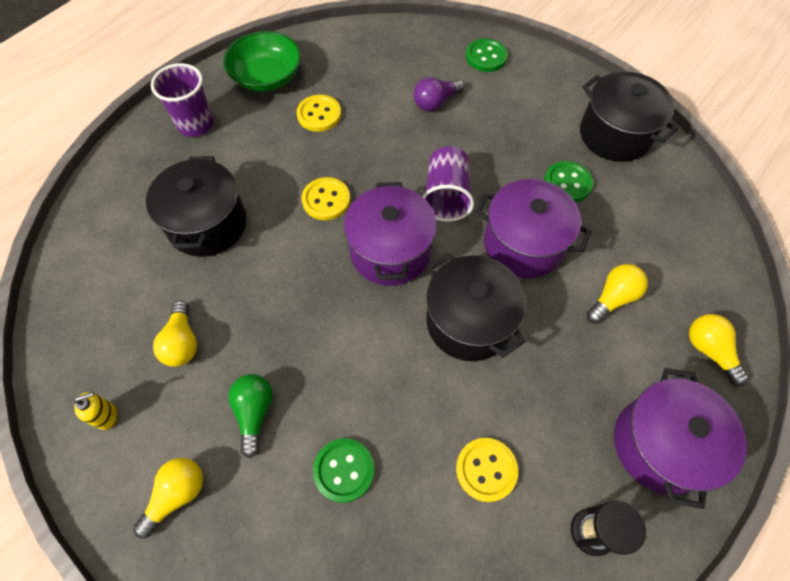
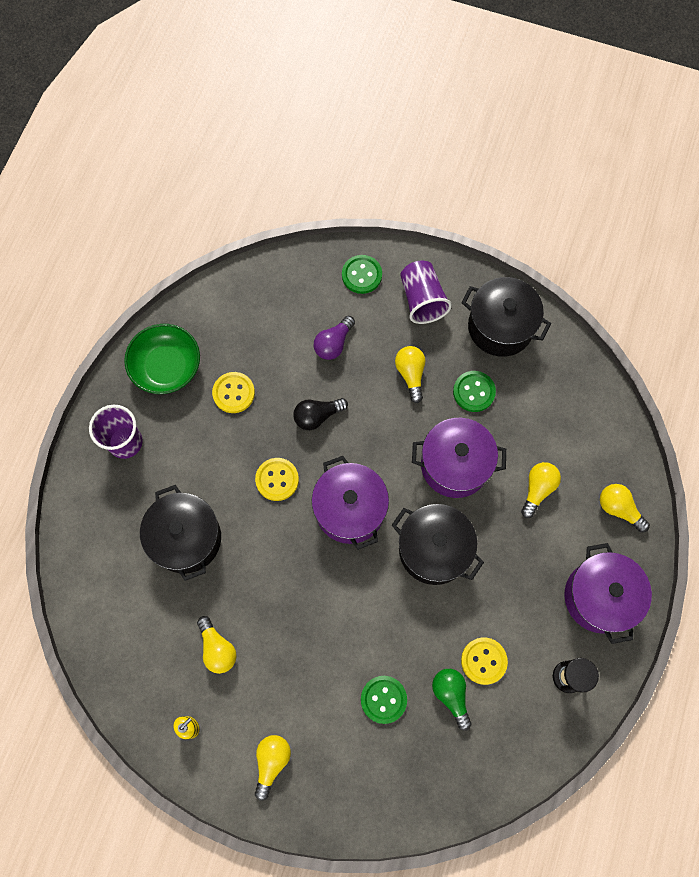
camera: 20 degrees left, 10 degrees up
green light bulb [228,374,273,458] -> green light bulb moved to [432,669,471,731]
purple cup [422,146,474,222] -> purple cup moved to [401,260,452,324]
none -> black light bulb [293,398,348,430]
none -> yellow light bulb [395,346,425,403]

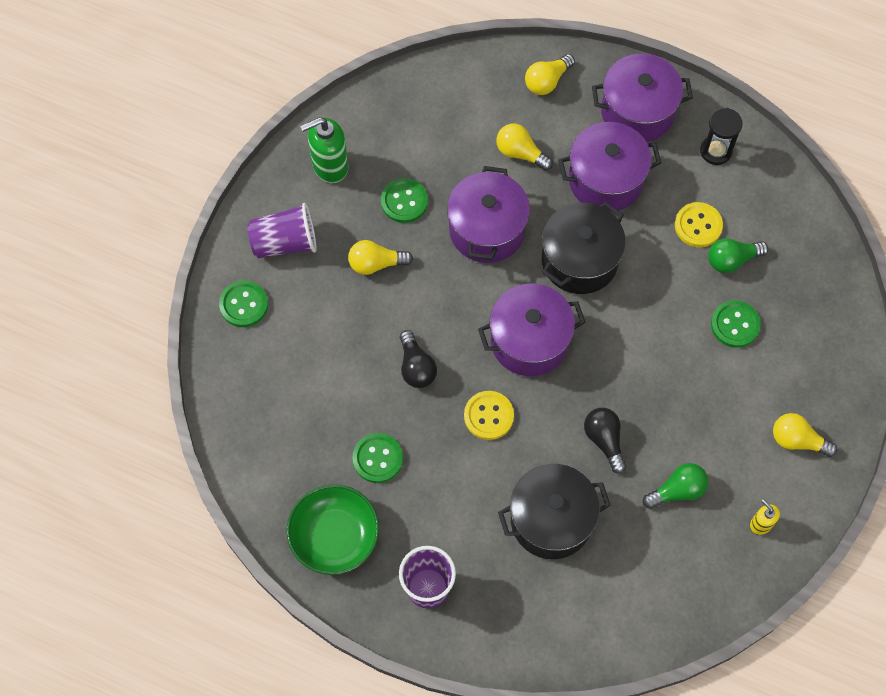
camera: 85 degrees left, 5 degrees down
yellow light bulb [197,616,237,674] -> green light bulb [643,463,709,509]
yellow button [212,372,255,413] -> green button [352,433,403,483]
purple light bulb [314,316,355,360] -> none
black pot [461,277,551,357] -> green soap dispenser [300,117,348,183]
none -> purple pot [558,122,661,212]
none -> black light bulb [584,408,626,474]

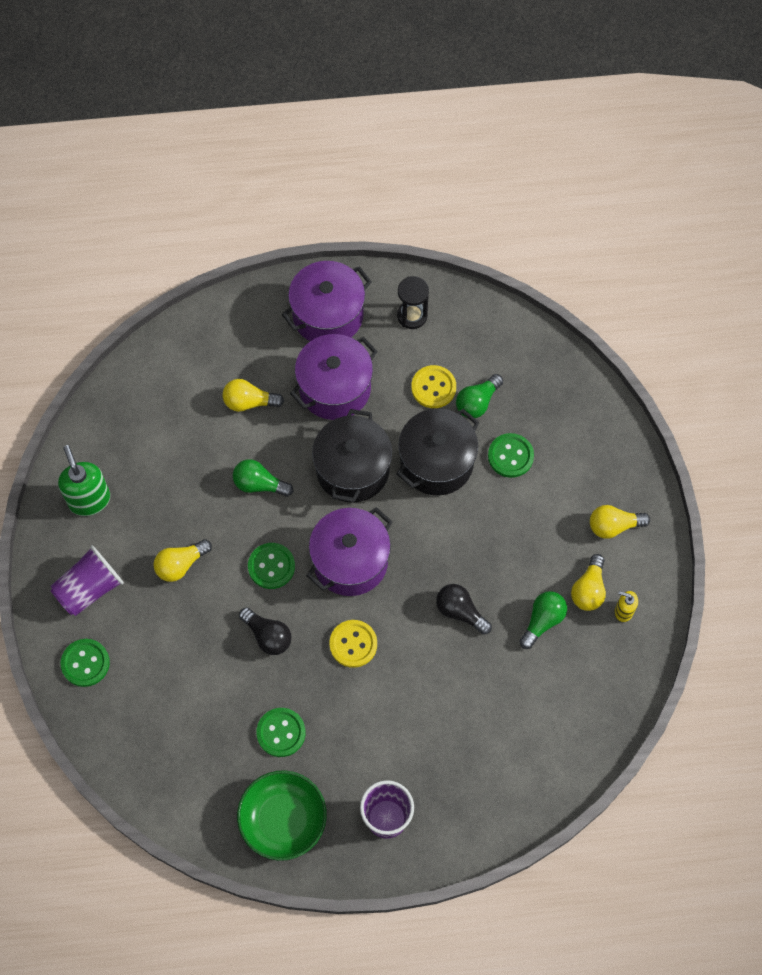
camera: 30 degrees left, 0 degrees up
green soap dispenser [300,117,348,183] -> green soap dispenser turned 120 degrees clockwise [58,445,110,516]
green button [381,178,428,223] -> green button moved to [248,543,295,589]
purple pot [447,166,530,263] -> green light bulb [233,459,293,497]
black pot [498,464,611,559] -> black pot moved to [396,409,480,496]
yellow light bulb [525,54,575,95] -> yellow light bulb moved to [571,554,606,611]

